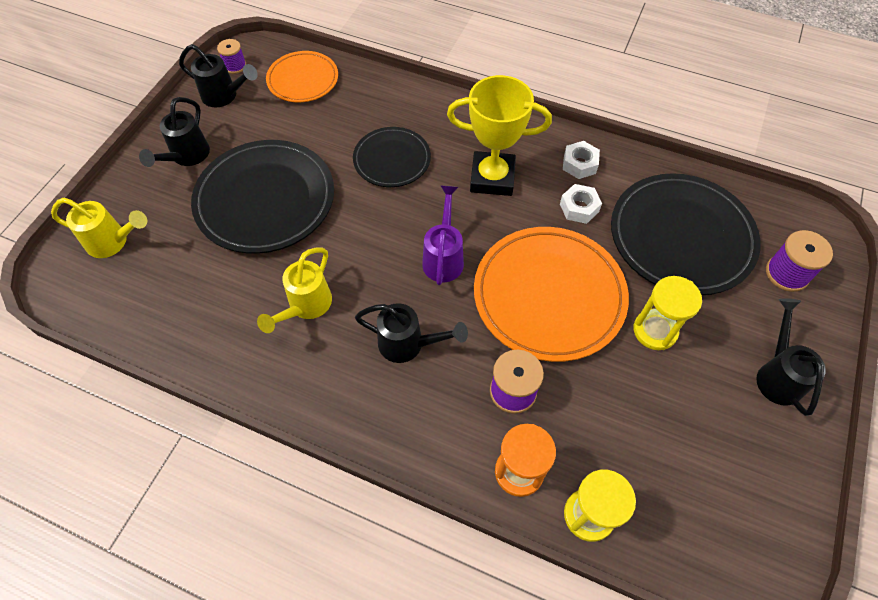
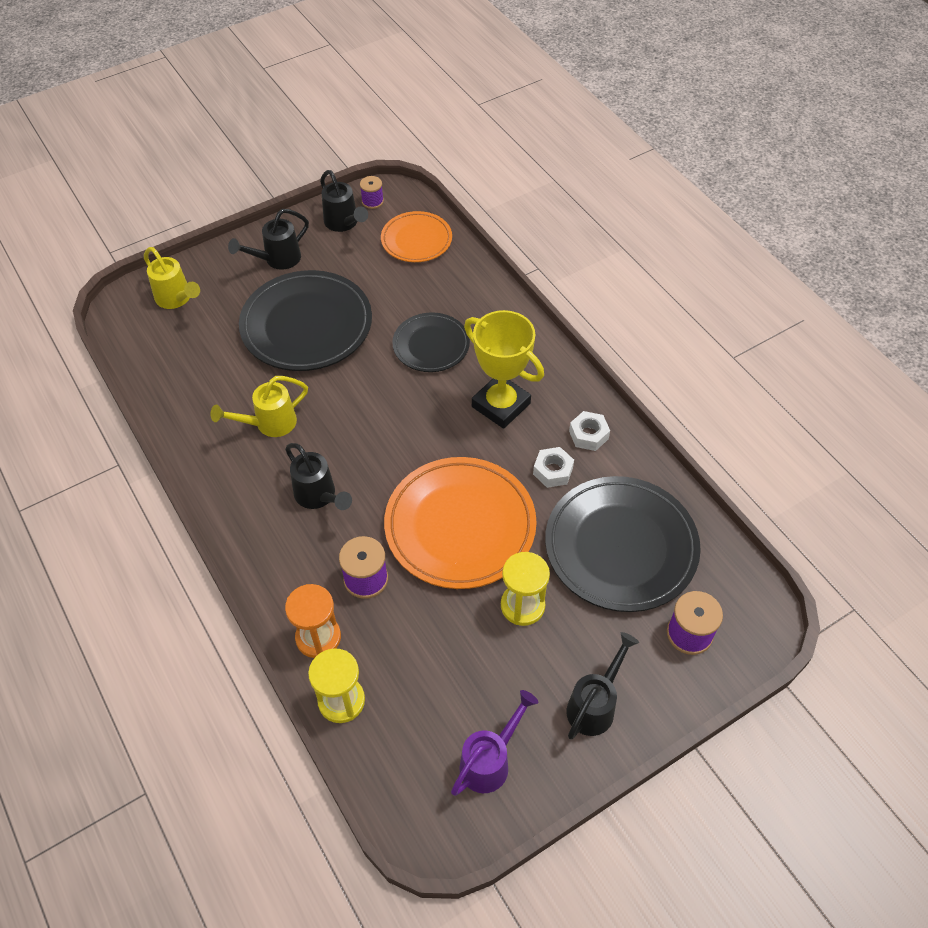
camera: 35 degrees right, 5 degrees down
purple watering can [422,186,464,285] -> purple watering can moved to [451,690,538,796]

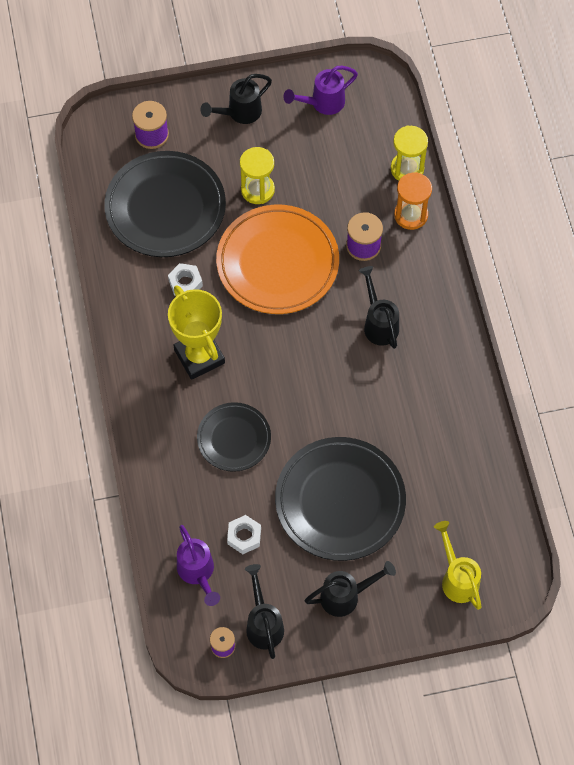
camera: 160 degrees left, 10 degrees up
yellow watering can [211,376,308,437] -> none
orange plate [381,211,452,262] -> purple watering can [177,525,220,606]
white nut [569,411,610,451] -> white nut moved to [227,515,261,554]

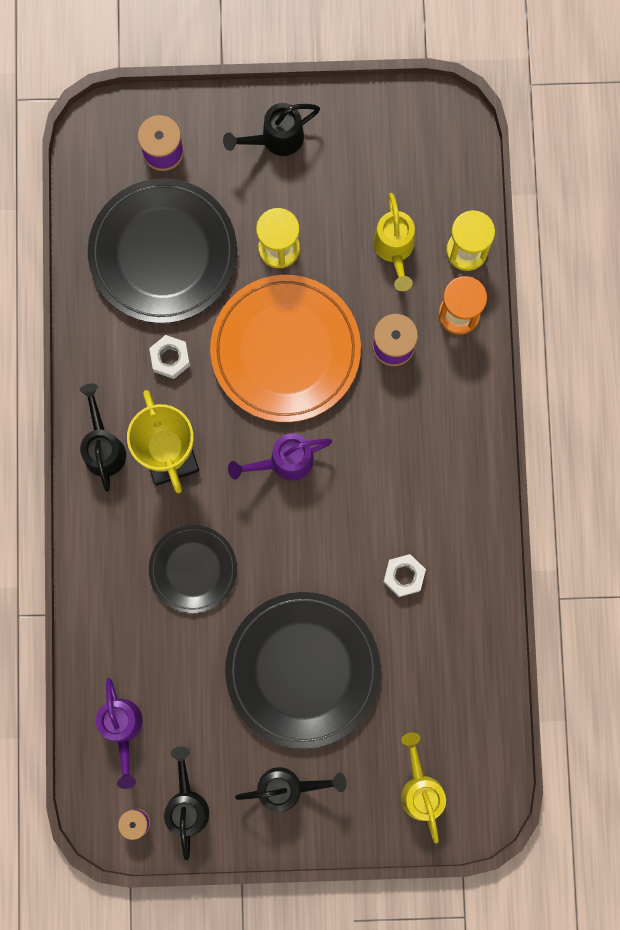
camera: 10 degrees right, 15 degrees up
white nut [227,515,261,554] -> white nut moved to [383,554,426,597]
purple watering can [283,66,358,115] -> purple watering can moved to [228,433,332,480]
black watering can [359,266,399,349] -> black watering can moved to [80,384,126,492]
none -> yellow watering can [373,193,415,291]

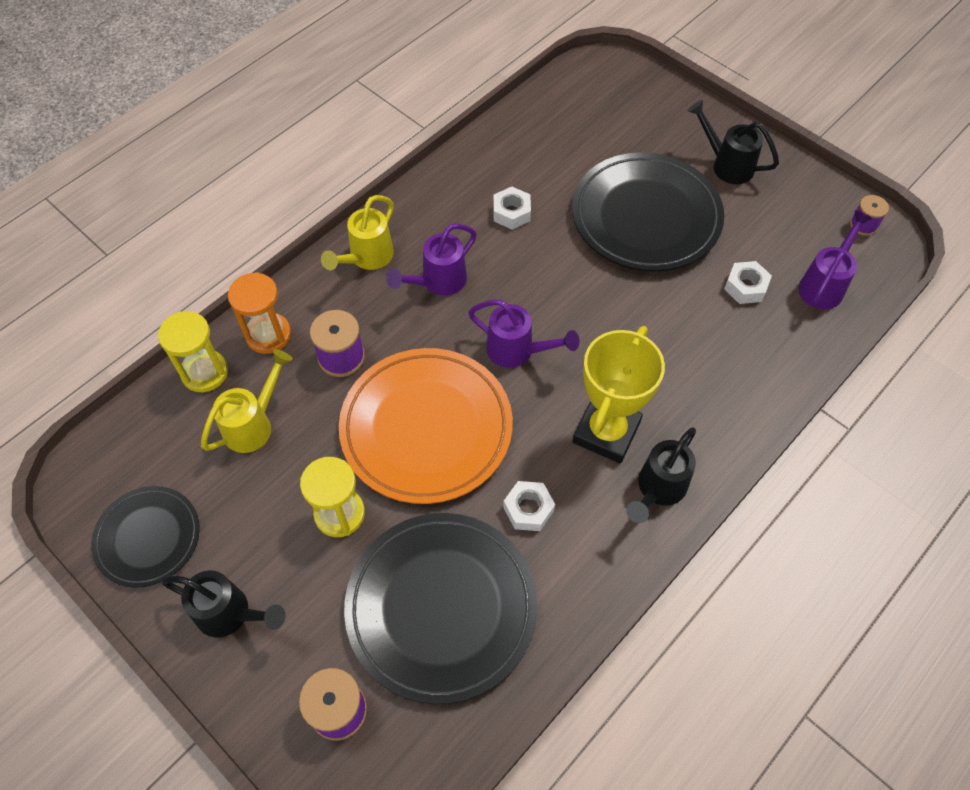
camera: 135 degrees left, 20 degrees down
black plate [149,525,237,613] -> black plate moved to [91,486,200,588]
black watering can [164,746,209,860] -> none
yellow watering can [401,732,446,843] -> yellow watering can moved to [321,195,394,270]
none -> purple watering can [386,223,477,296]
none -> white nut [724,261,772,304]

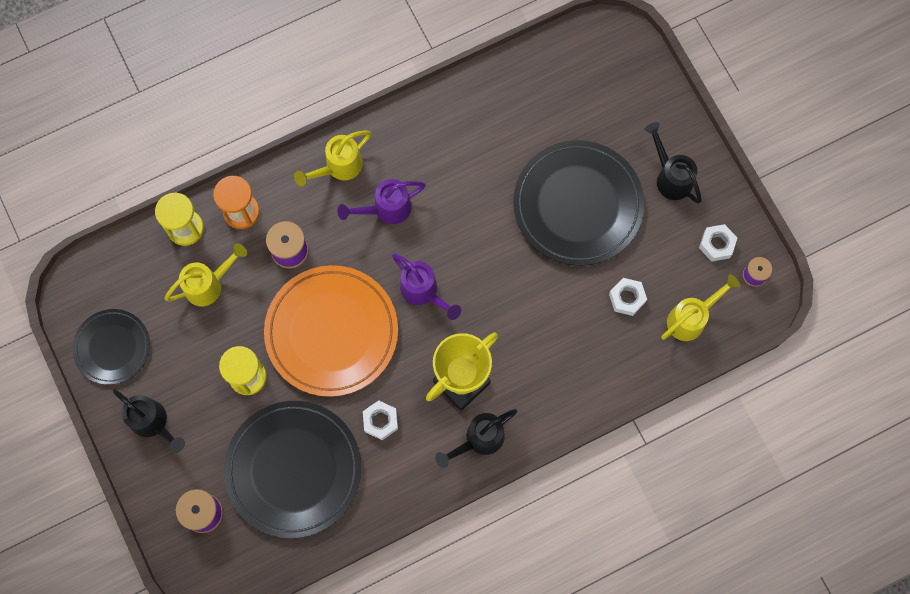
camera: 20 degrees right, 15 degrees up
white nut [493,187,531,229] -> white nut moved to [699,224,737,262]
purple watering can [798,210,873,309] -> yellow watering can [661,274,740,341]

